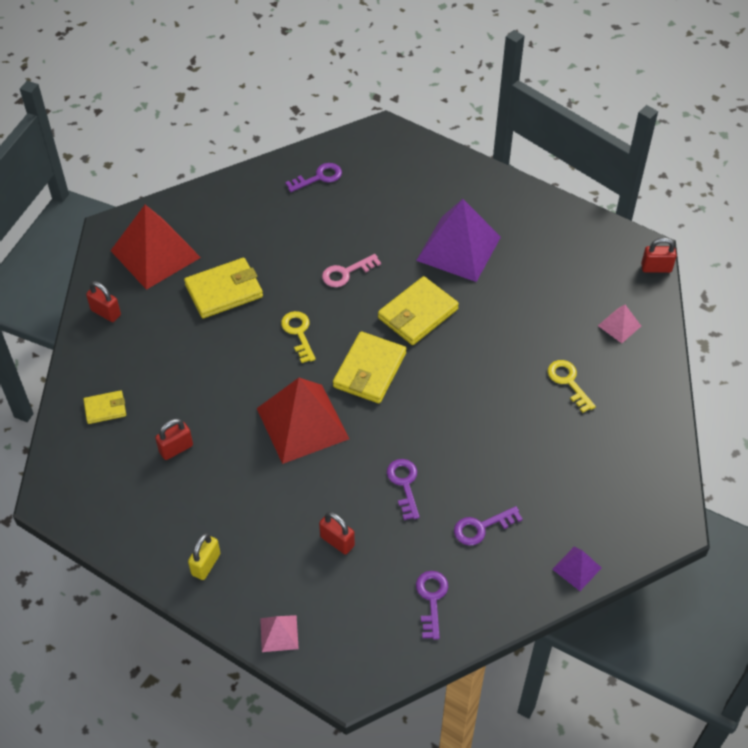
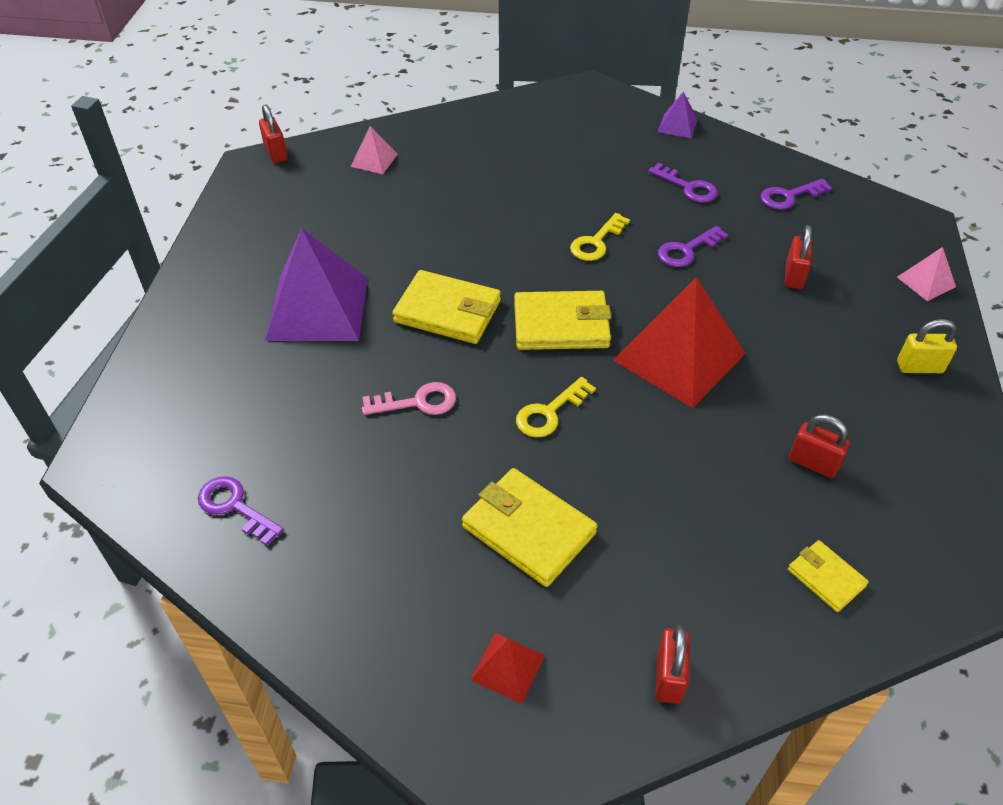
camera: 115 degrees left, 5 degrees down
red pyramid [111,205,201,290] -> red pyramid [470,633,545,704], size x0.46
pink key [322,254,381,287] -> pink key turned 45 degrees counterclockwise [362,382,456,415]
yellow key [548,360,596,413] -> yellow key moved to [570,213,630,261]

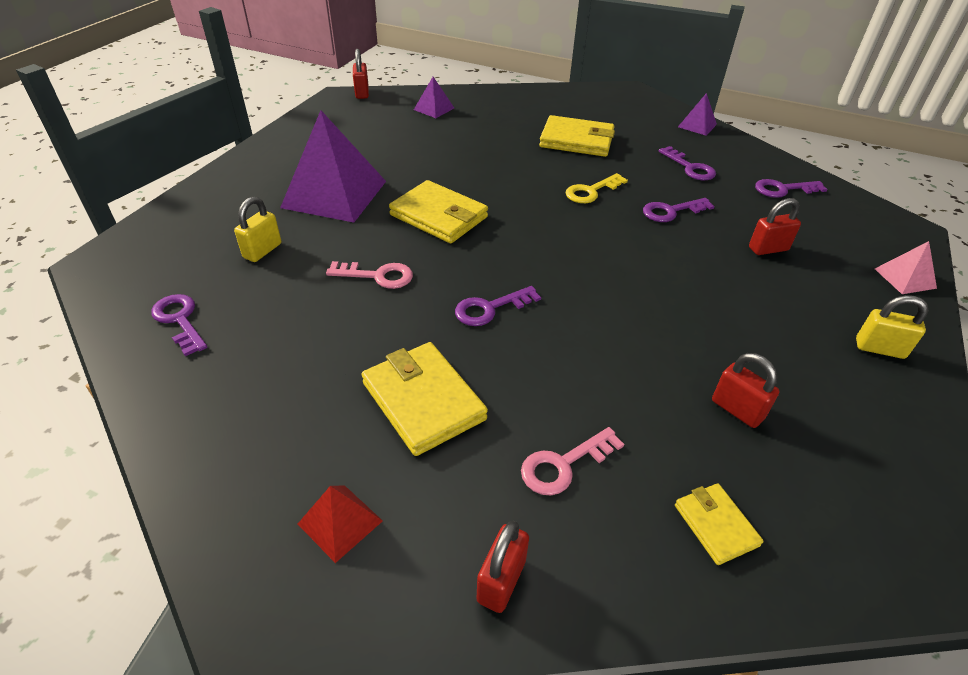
camera: 15 degrees right, 5 degrees down
pink pyramid [350,126,398,174] -> purple pyramid [414,77,454,118]
yellow wallet [514,291,611,350] -> yellow wallet moved to [539,115,615,157]
yellow key [516,377,596,438] -> purple key [455,286,541,326]
red pyramid [613,277,746,408] -> none
red padlock [785,225,812,289] -> red padlock turned 45 degrees clockwise [749,198,801,255]
none -> yellow padlock [234,197,281,262]
none -> pink key [521,427,624,495]

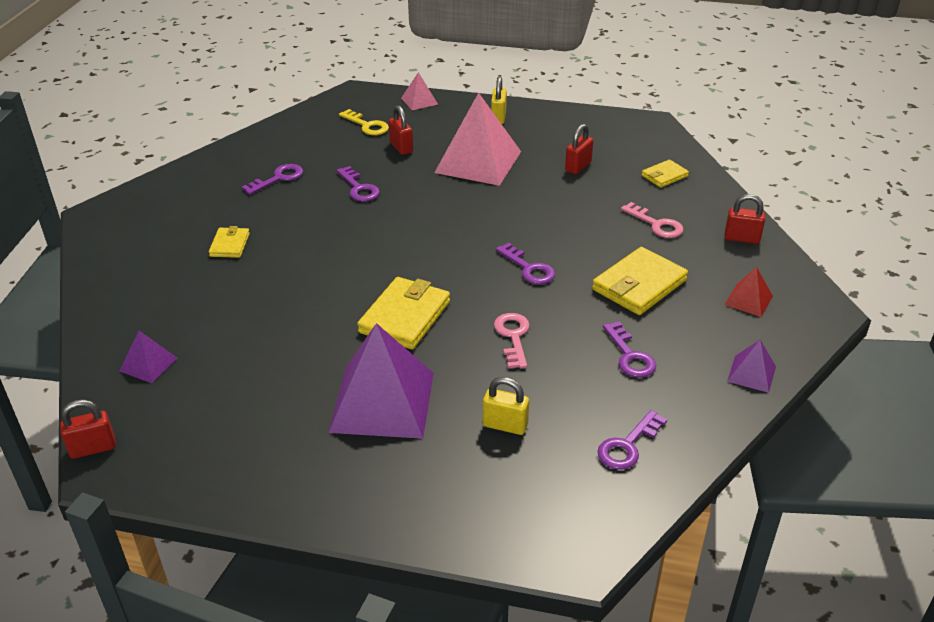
camera: 100 degrees left, 5 degrees down
yellow wallet [539,115,615,157] -> yellow wallet [209,226,250,258], size x0.55
yellow key [566,173,628,203] -> yellow key moved to [339,109,389,135]
purple pyramid [678,93,717,136] -> purple pyramid moved to [727,340,776,393]
purple key [755,179,827,198] -> purple key moved to [603,321,656,378]
none -> pink pyramid [434,93,521,186]

